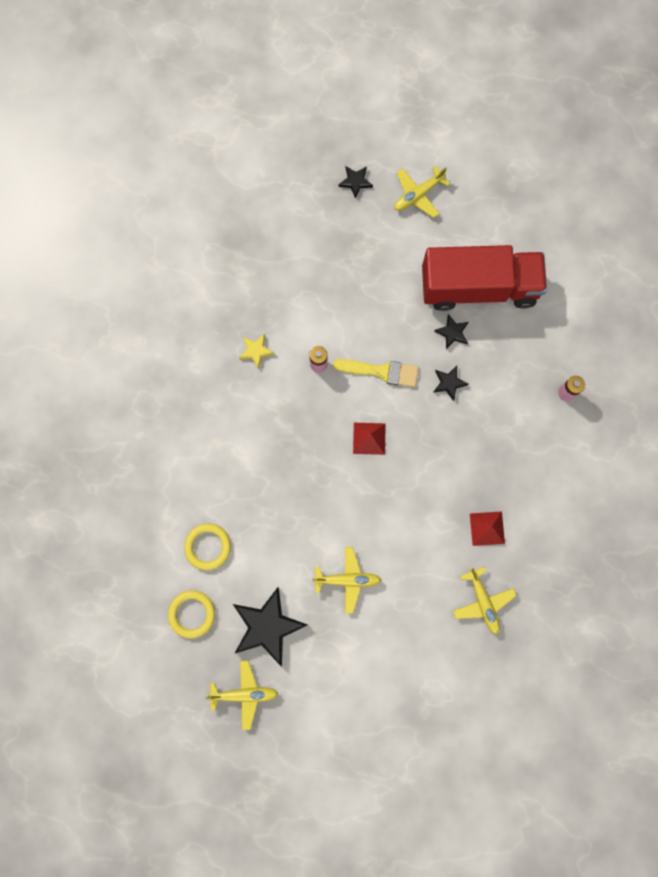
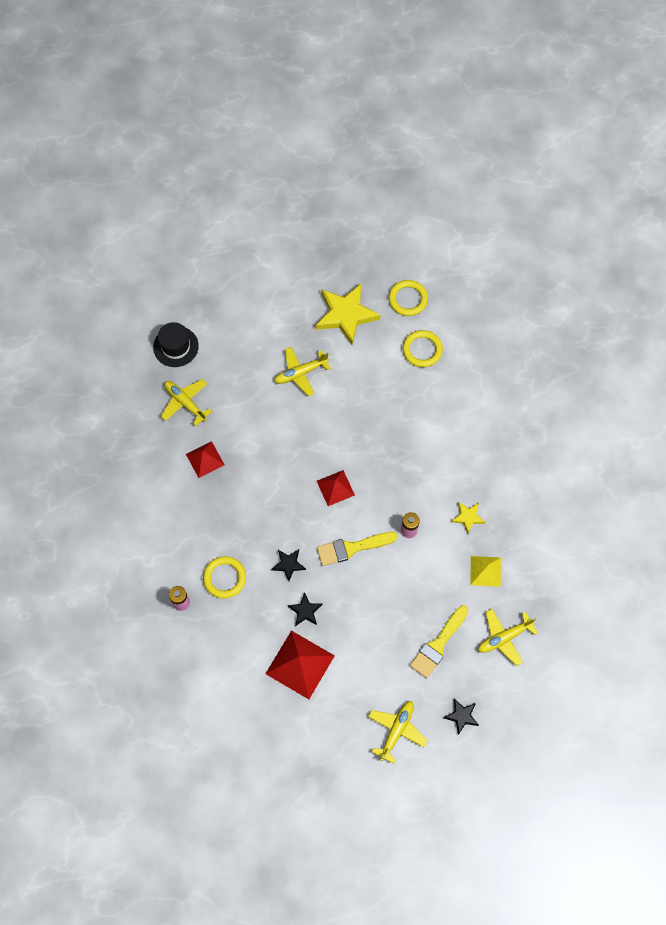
camera: 155 degrees right, 10 degrees down
yellow plane [206,661,278,730] -> yellow plane moved to [478,609,538,666]
black star [233,587,307,666] -> yellow star [316,284,381,345]
red truck [422,245,547,311] -> red pyramid [265,631,335,699]
none -> black hat [153,322,199,367]
none -> yellow ring [203,556,246,598]
none -> yellow brush [410,605,469,678]
none -> yellow pyramid [470,556,501,587]

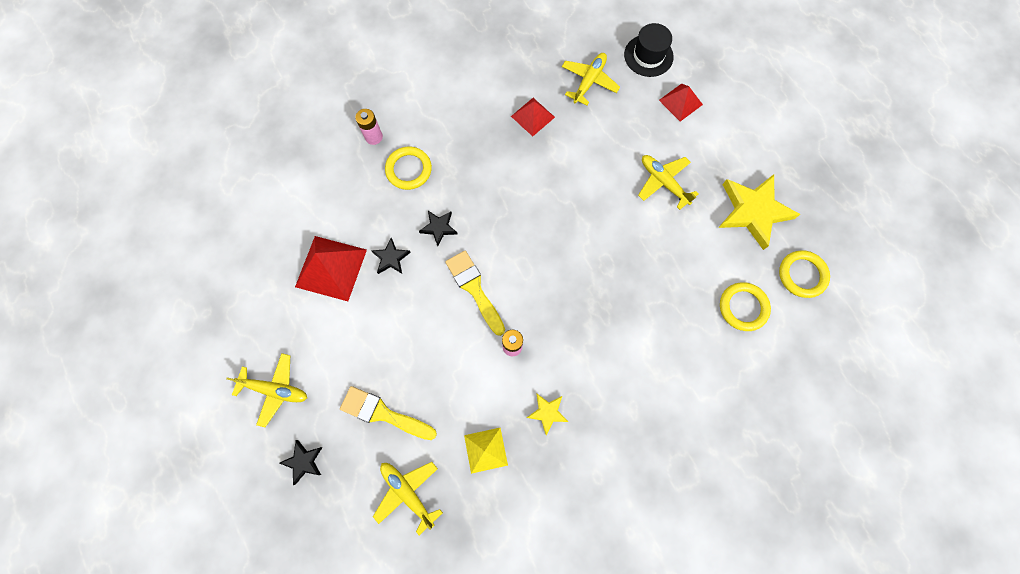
camera: 75 degrees right, 5 degrees up
red pyramid [317,470,355,506] -> red pyramid moved to [659,84,703,121]

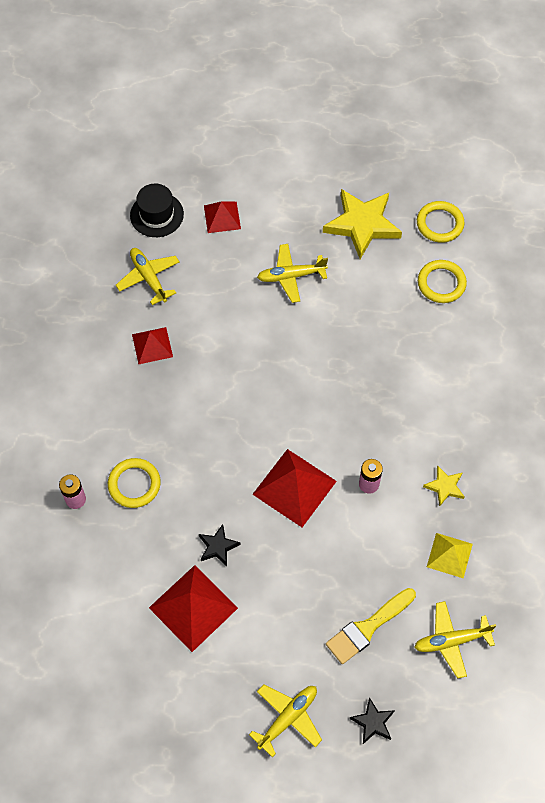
camera: 60 degrees left, 10 degrees down
black star [419,211,458,246] -> none
yellow brush [445,251,505,336] -> red pyramid [252,449,337,527]

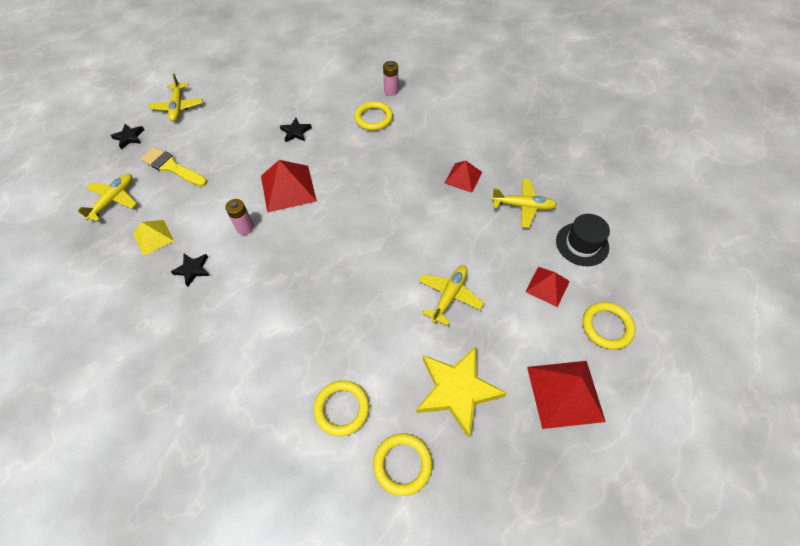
camera: 130 degrees right, 5 degrees down
red pyramid [149,565,238,652] -> red pyramid moved to [527,361,606,429]
yellow brush [326,588,416,664] -> yellow brush turned 60 degrees counterclockwise [140,147,207,187]
yellow star [423,465,465,507] -> black star [171,254,210,287]
none -> yellow ring [582,302,636,350]

